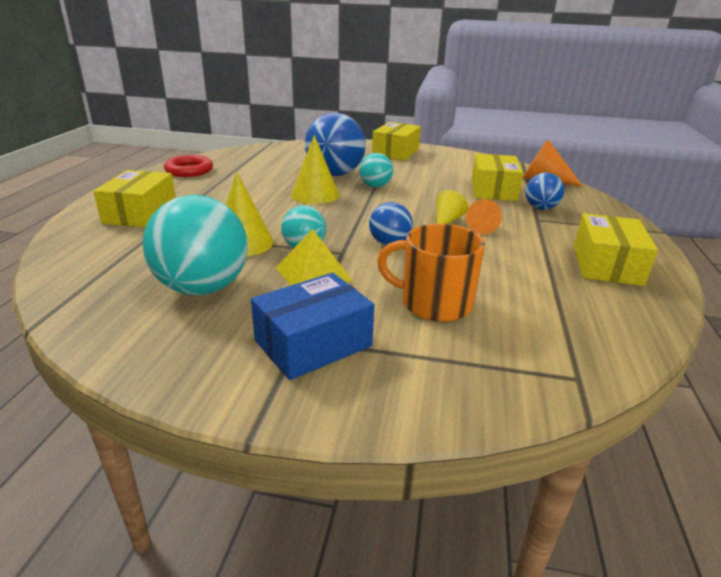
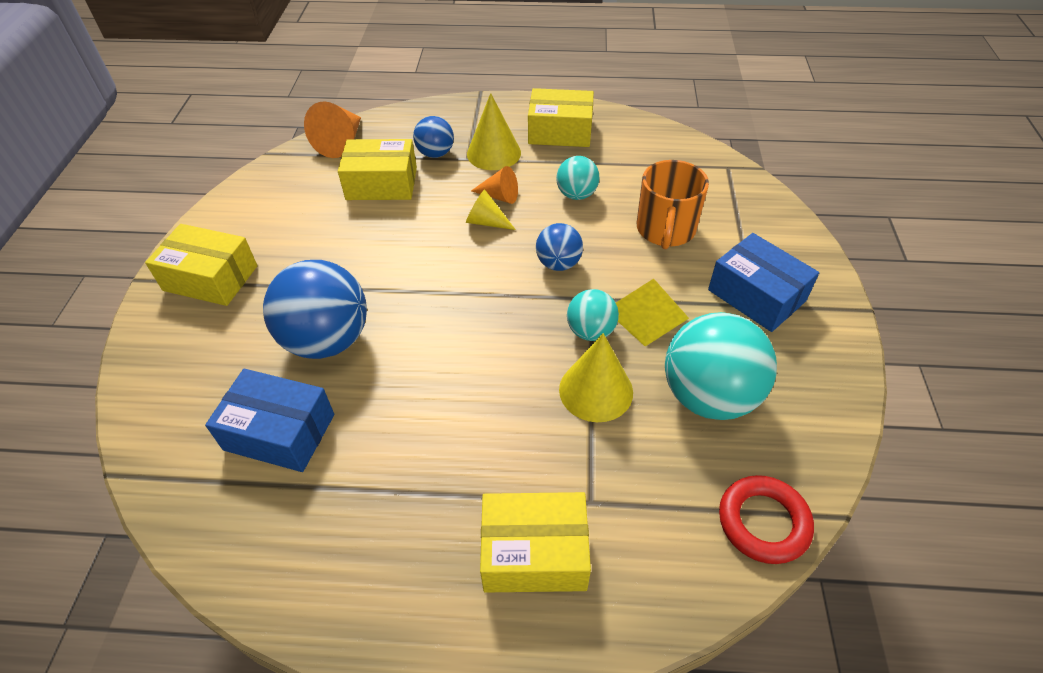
camera: 95 degrees left, 20 degrees up
red ring [164,155,213,177] -> red ring moved to [719,475,814,564]
yellow cone [291,135,339,204] -> yellow cone moved to [467,93,521,170]
turquoise ball [359,153,393,188] -> turquoise ball moved to [556,156,600,200]
none -> blue box [205,369,334,472]

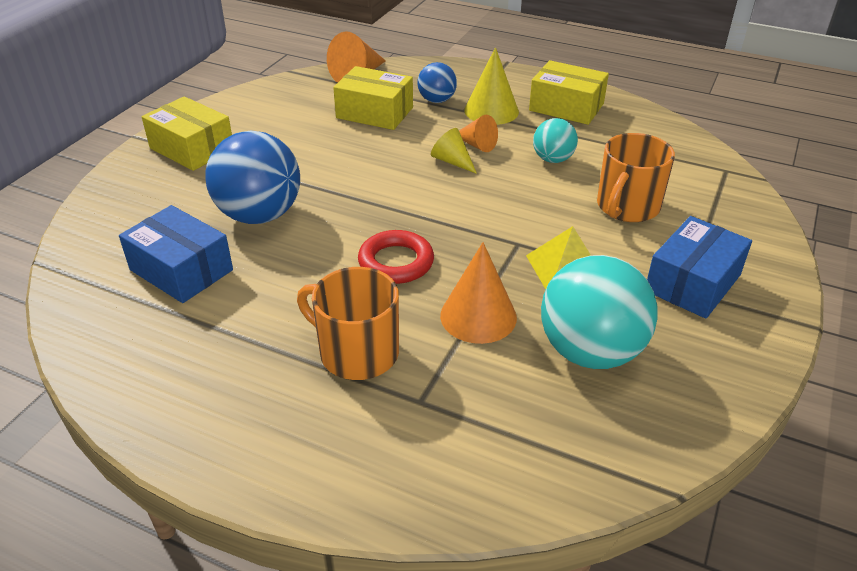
camera: 20 degrees right, 10 degrees down
yellow box [480,492,591,592] -> none
blue ball [536,223,583,271] -> none
yellow cone [559,333,633,422] -> orange cone [440,242,517,344]
turquoise ball [567,289,619,341] -> none
blue box [708,233,819,332] -> blue box turned 60 degrees clockwise [647,216,752,319]
red ring [719,475,814,564] -> red ring moved to [358,230,434,284]
none -> orange mug [297,267,399,380]

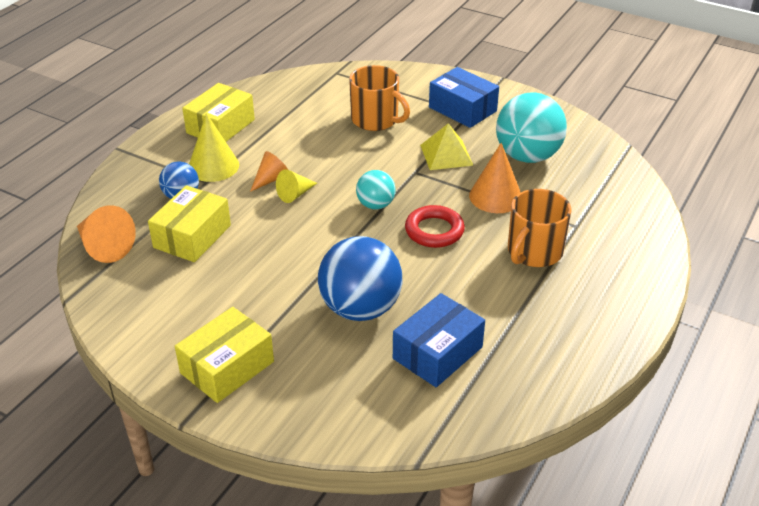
camera: 85 degrees left, 0 degrees up
turquoise ball [533,118,578,163] -> turquoise ball moved to [356,170,396,209]

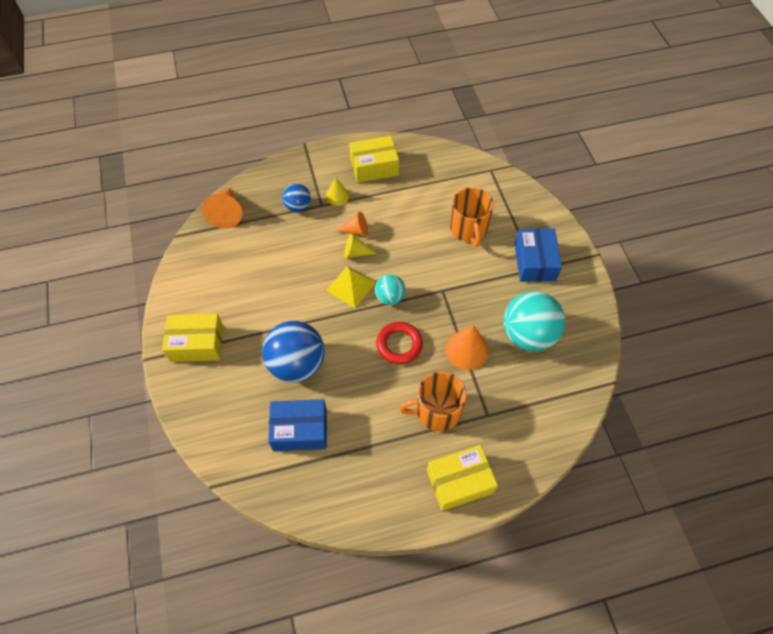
camera: 45 degrees right, 20 degrees up
yellow box [148,185,231,262] -> yellow box moved to [427,445,498,511]
yellow cone [189,113,239,182] -> yellow cone [326,177,349,206], size x0.63
yellow pyramid [420,123,473,170] -> yellow pyramid moved to [326,266,376,308]

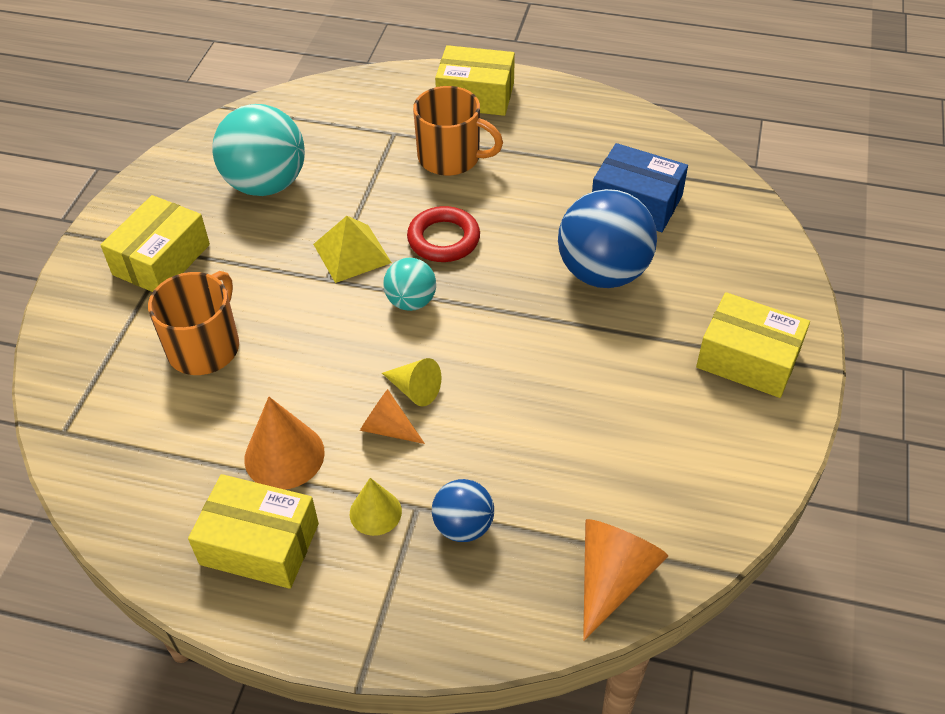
camera: 150 degrees left, 10 degrees down
yellow pyramid [326,266,376,308] -> yellow pyramid moved to [313,216,392,283]
orange cone [446,325,489,370] -> orange cone moved to [244,397,325,490]
blue box [515,228,562,282] -> yellow box [101,195,210,292]

